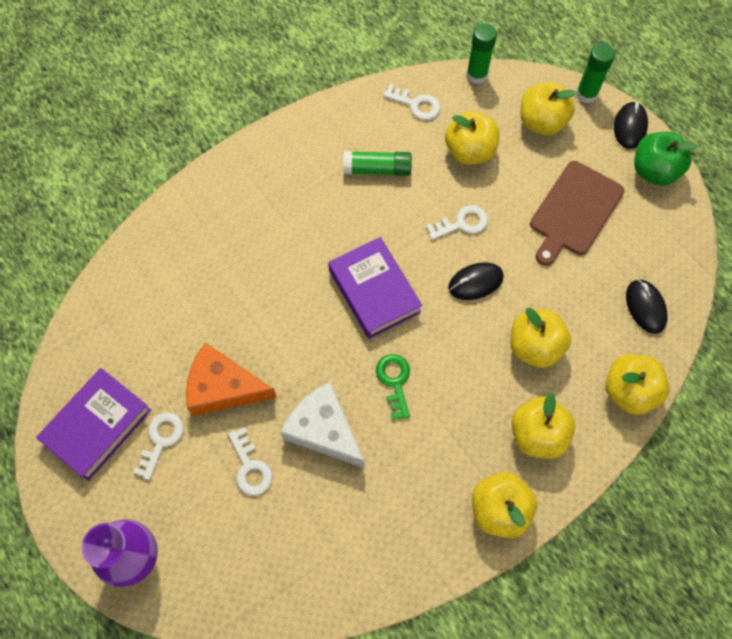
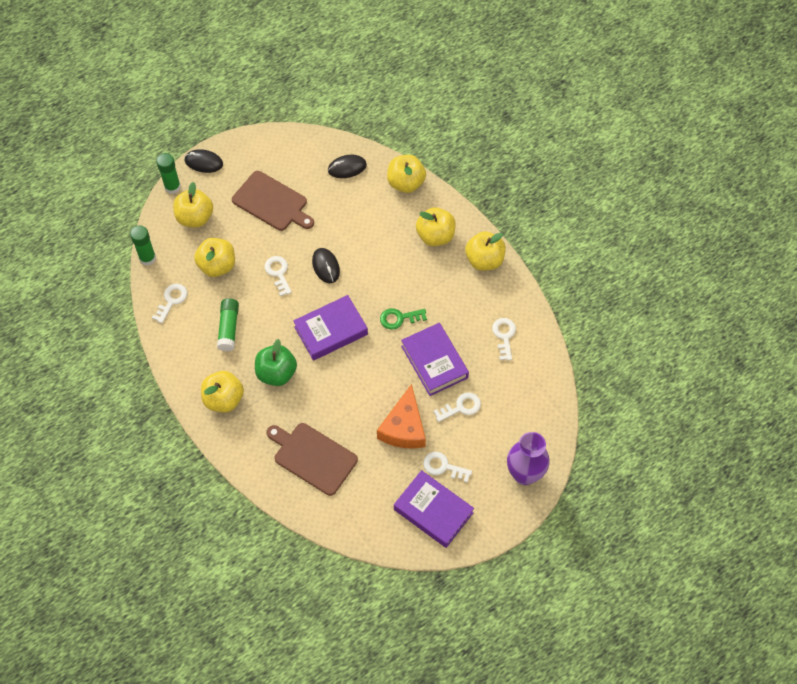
camera: 90 degrees left, 5 degrees down
white cheese [280,382,365,468] -> purple book [401,323,469,396]
yellow apple [510,308,571,368] -> yellow apple moved to [201,371,244,412]
green apple [634,132,697,186] -> green apple moved to [255,339,297,386]
none -> brown cutting board [266,423,358,496]
none -> white key [492,318,516,360]

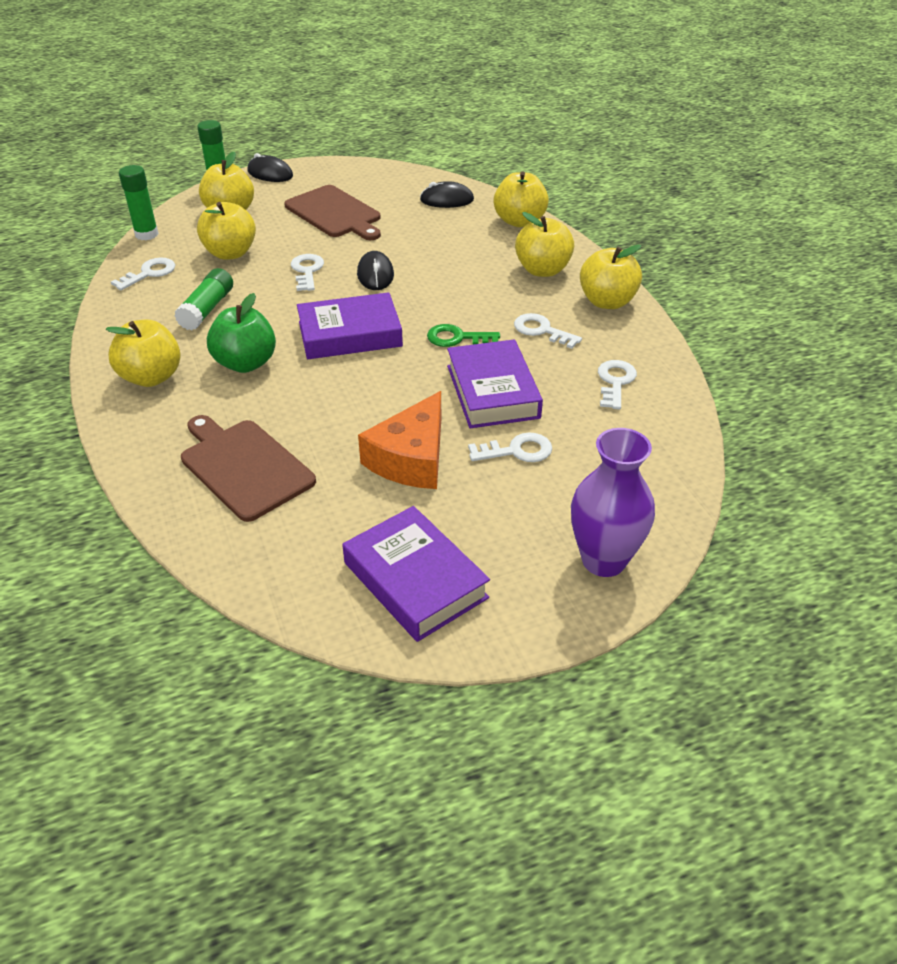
camera: 15 degrees right, 20 degrees down
white key [423,452,472,483] -> white key moved to [514,313,582,349]

